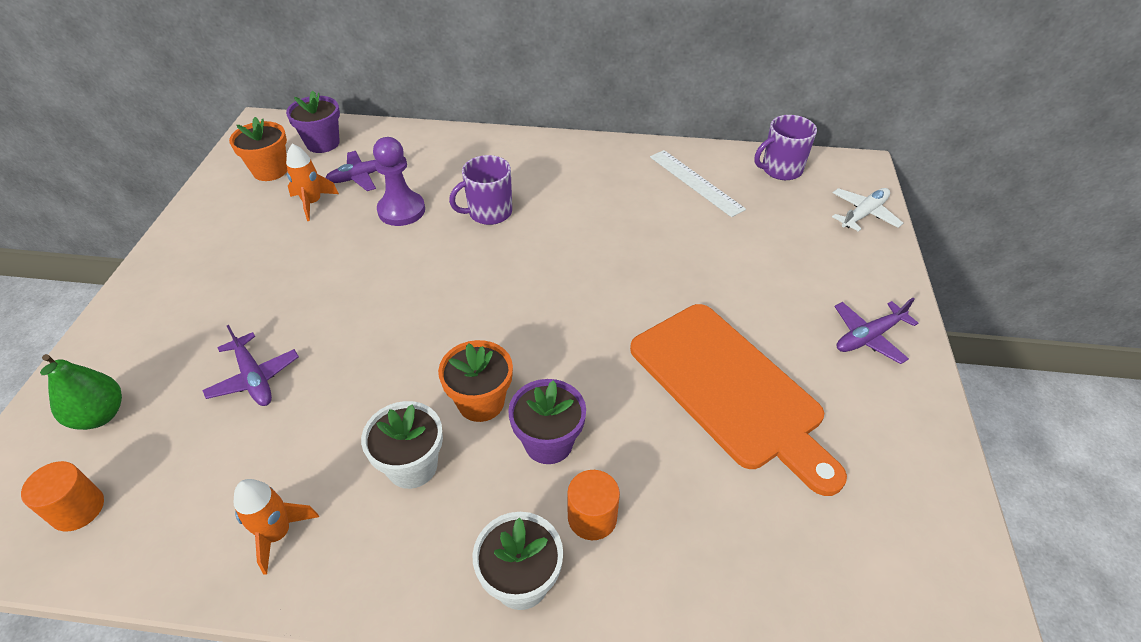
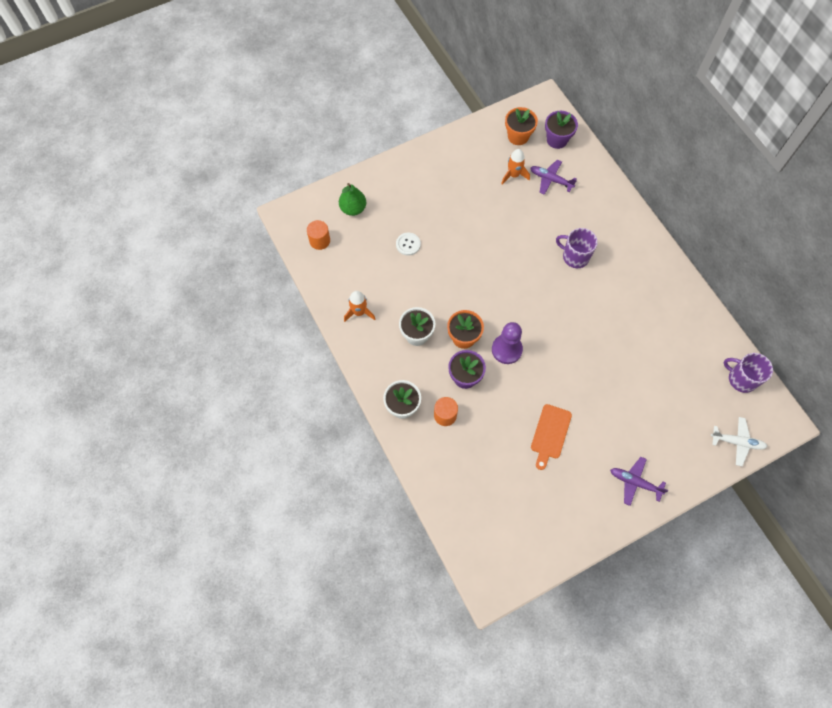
camera: 55 degrees right, 20 degrees up
purple plane [202,325,299,406] -> white button [396,233,421,256]
purple pawn [373,137,425,226] -> purple pawn moved to [492,322,523,364]
orange cutting board [630,304,847,496] -> orange cutting board [531,404,572,470], size x0.51
white ruler [650,150,746,217] -> none

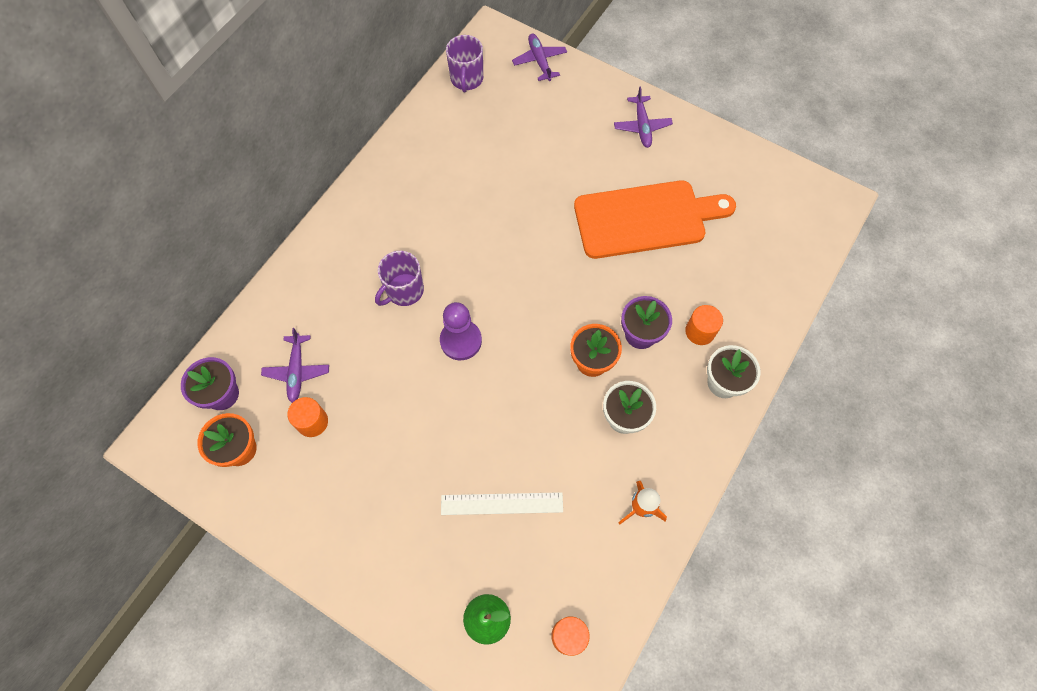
camera: 120 degrees left, 0 degrees up
white button [396,233,421,256] -> white ruler [441,492,563,515]
purple pawn [492,322,523,364] -> purple pawn moved to [440,302,482,360]
orange rocket [501,149,530,185] -> orange cylinder [287,397,328,437]
orange cutting board [531,404,572,470] -> orange cutting board [574,180,736,259], size x1.95
purple mug [556,228,598,268] -> purple mug turned 45 degrees clockwise [375,251,424,306]
white plane [711,417,768,466] -> purple plane [512,34,567,81]

